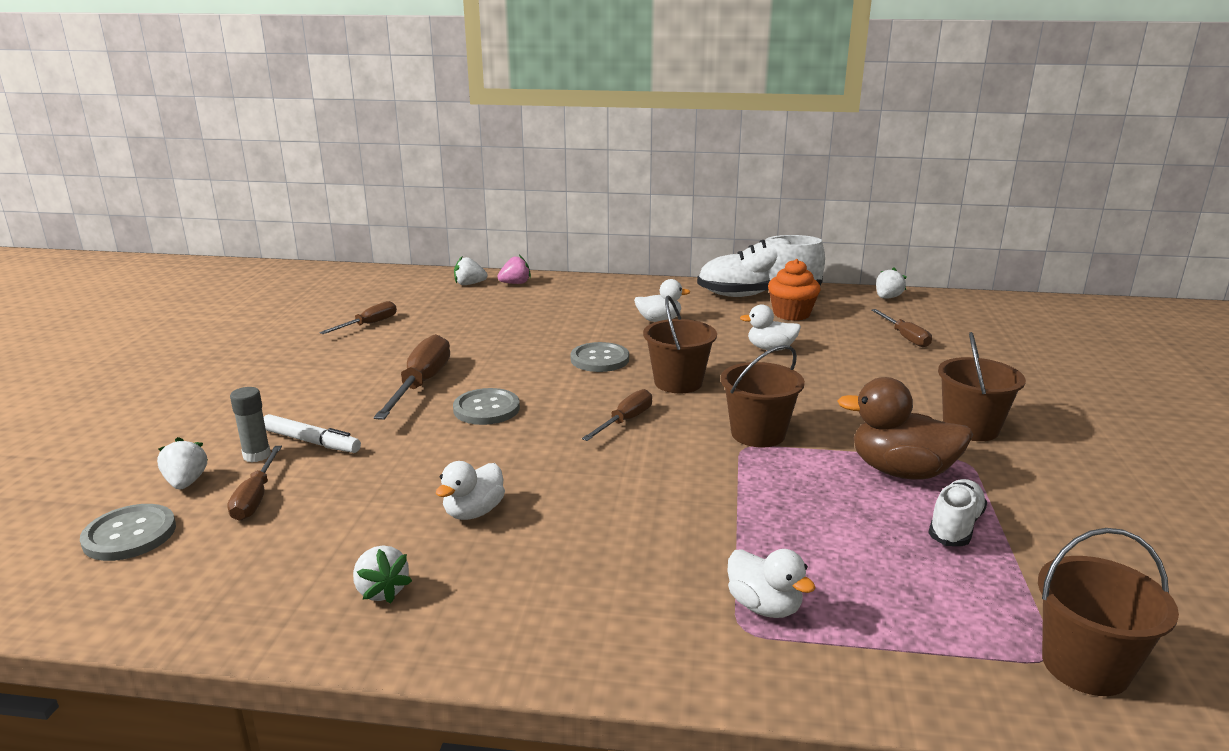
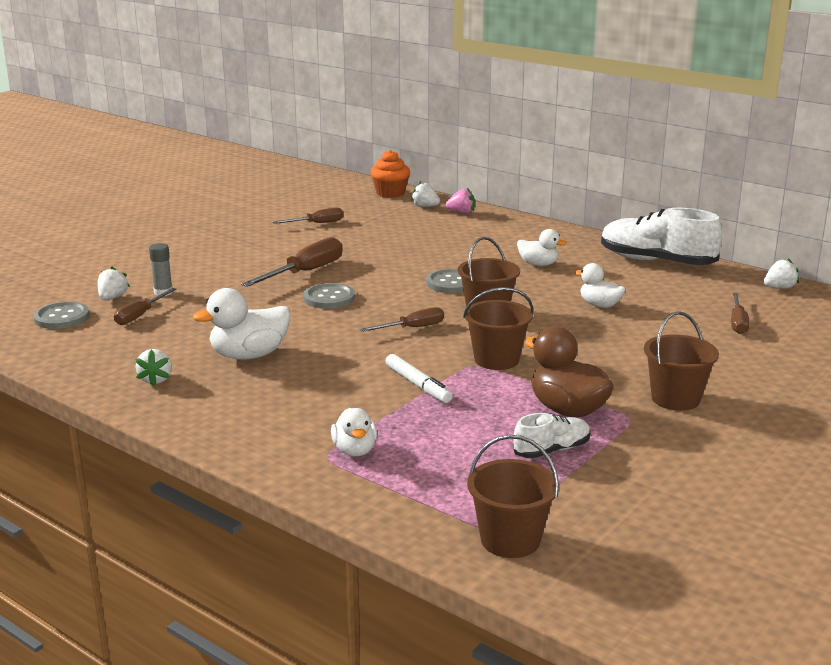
camera: 30 degrees right, 0 degrees up
white marker [263,414,361,453] -> white marker moved to [385,354,452,403]
white duck [436,461,505,520] -> white duck [193,288,291,360], size x1.62
orange cupcake [768,259,820,321] -> orange cupcake moved to [370,150,410,198]

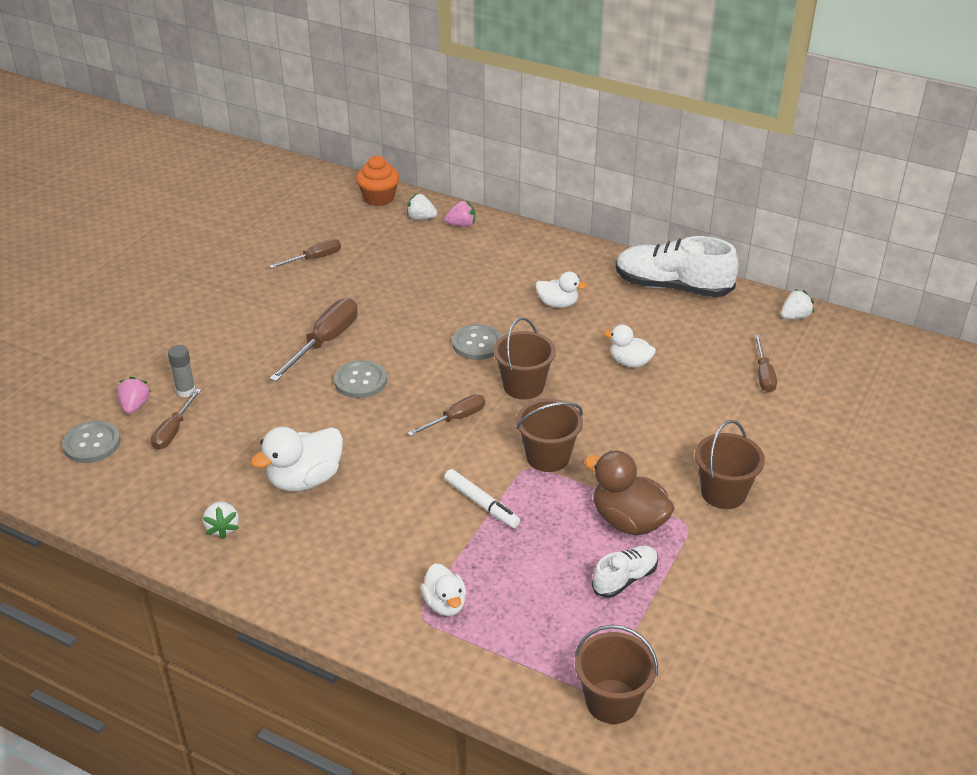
camera: 10 degrees left, 15 degrees up
white strawberry [98,267,130,300] -> pink strawberry [117,377,151,414]

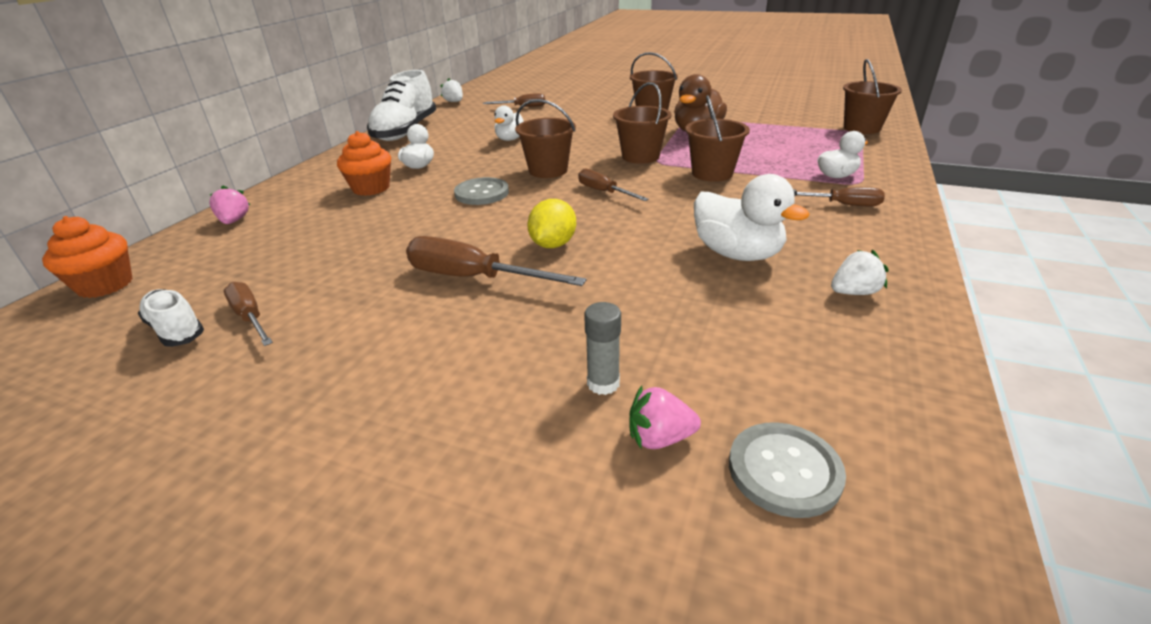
camera: 95 degrees left, 5 degrees down
brown screwdriver [151,389,201,450] -> brown screwdriver moved to [796,187,885,206]
grey button [334,360,387,398] -> yellow lemon [527,199,576,248]
white strawberry [407,194,437,220] -> none
white marker [444,469,520,528] -> brown bucket [685,95,750,182]
white shoe [592,545,658,598] -> white shoe moved to [138,289,204,347]
none -> orange cupcake [337,131,391,196]

